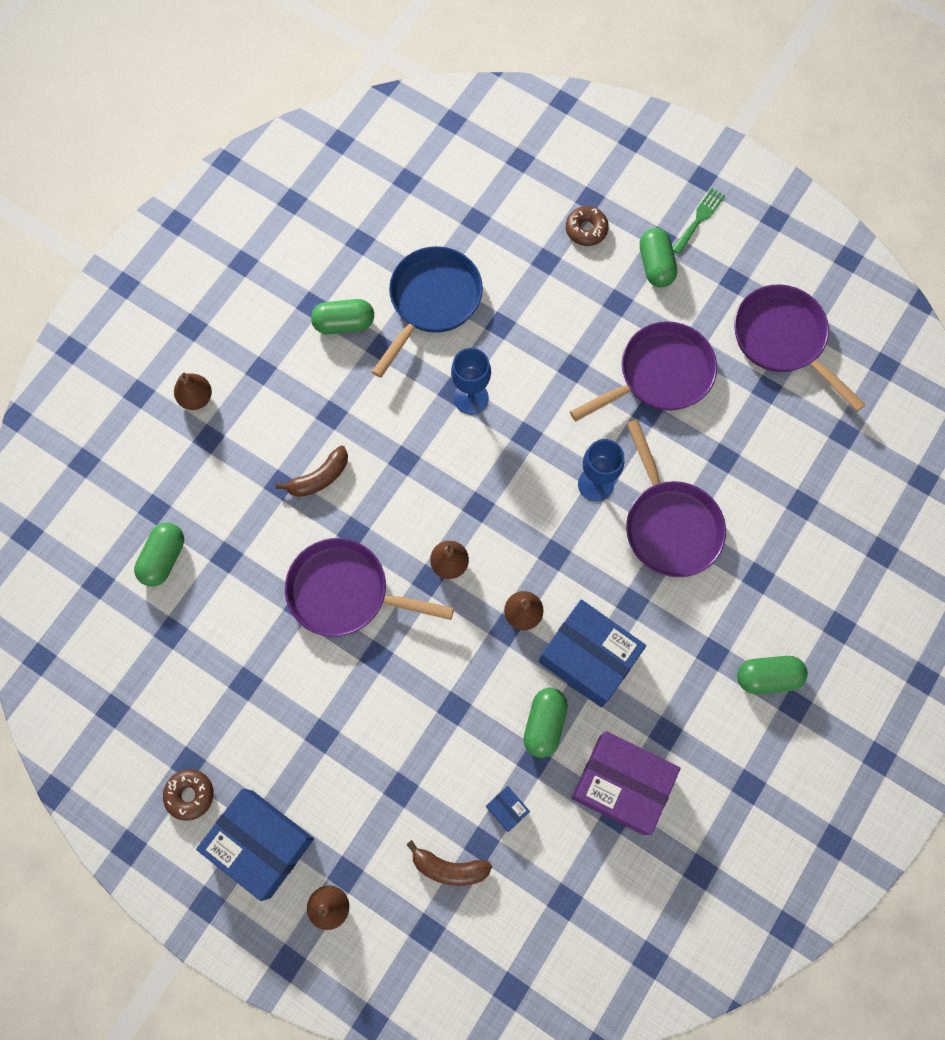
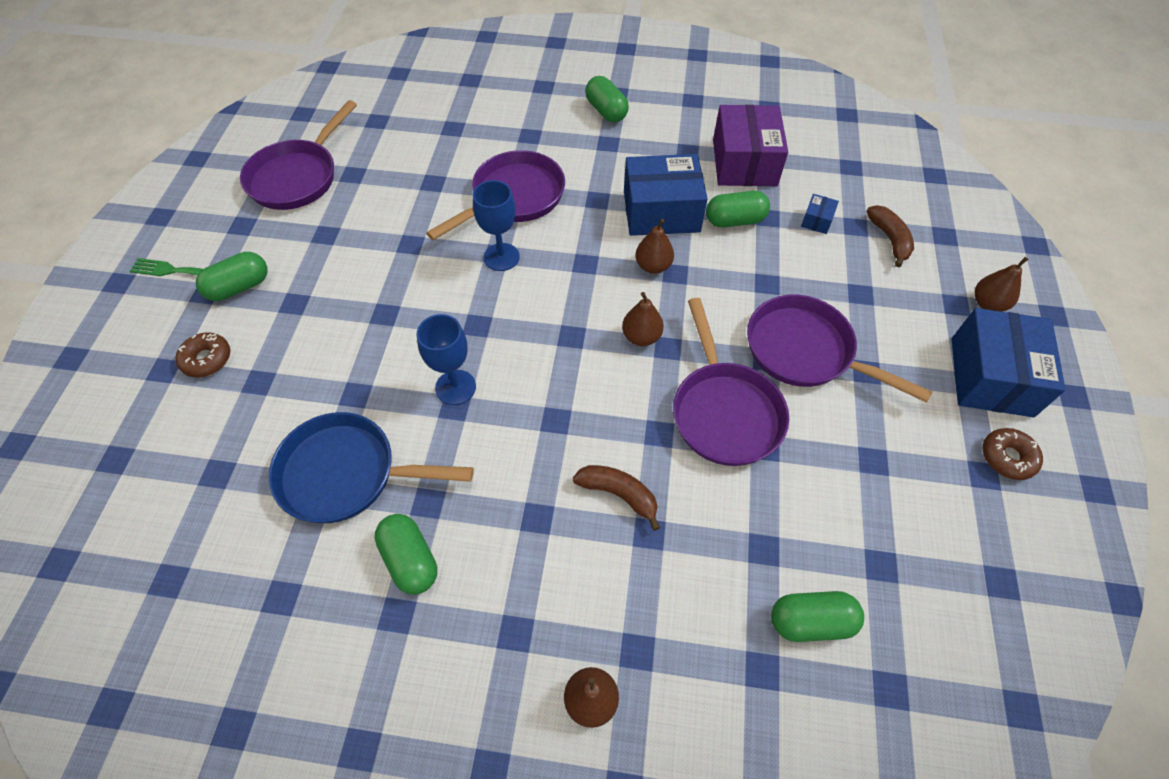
camera: 115 degrees left, 15 degrees down
blue box [539,599,646,707] -> blue box turned 75 degrees clockwise [624,154,708,236]
purple pan [570,321,717,421] -> purple pan moved to [747,295,932,403]

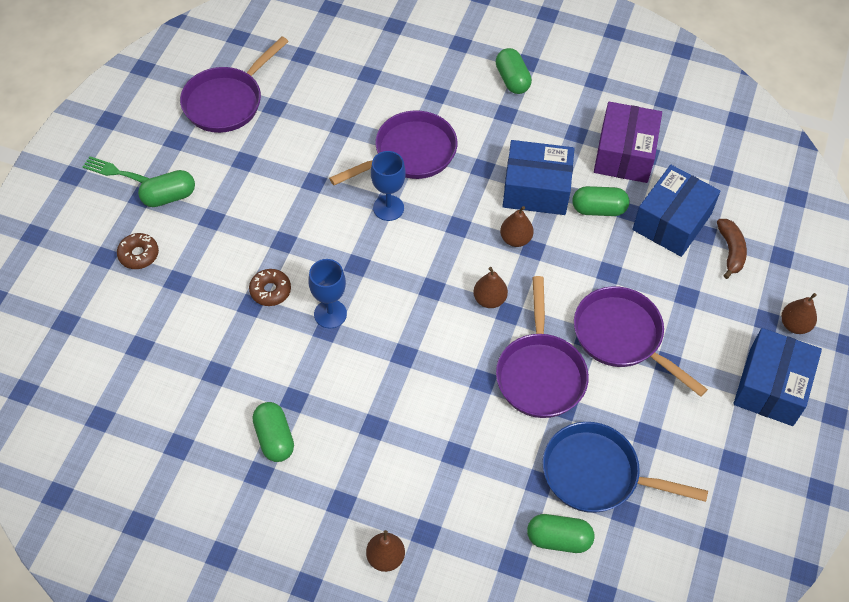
camera: 10 degrees right, 0 degrees up
blue pan [269,412,474,523] -> blue pan moved to [543,422,708,513]
brown banana [573,465,660,531] -> none
blue box [801,194,839,234] -> blue box [632,165,720,257], size x2.41
brown donut [983,428,1043,480] -> brown donut moved to [249,269,291,306]

